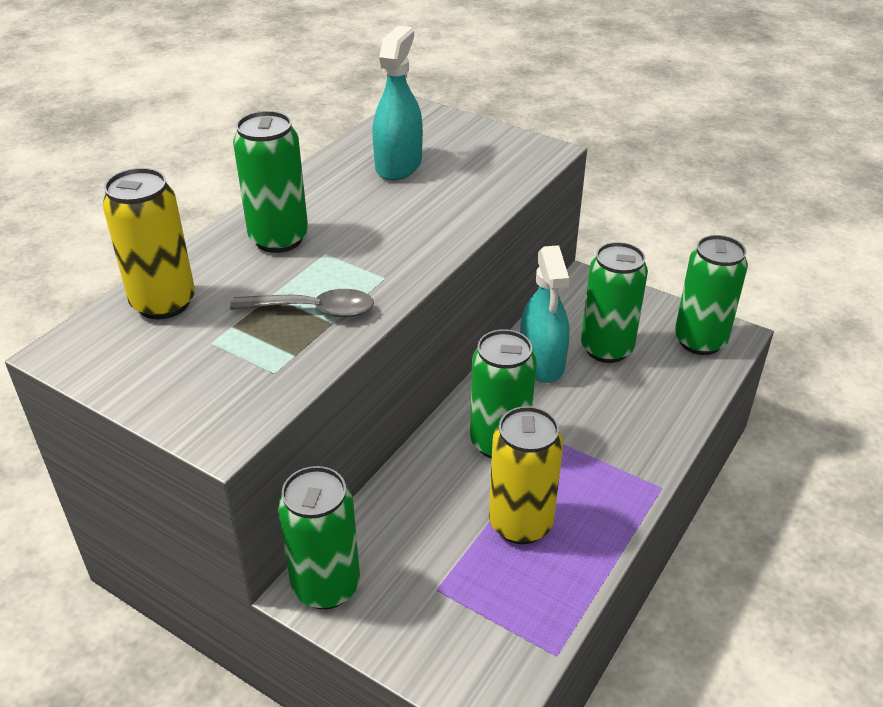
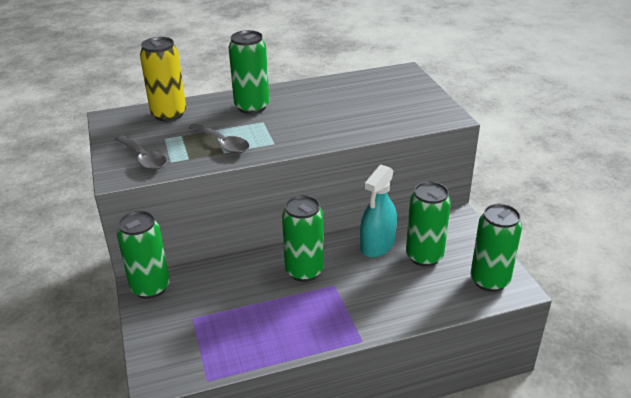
camera: 40 degrees right, 5 degrees down
turquoise spray bottle [372,26,423,181] -> none
yellow can [489,406,563,544] -> none
none -> grey spoon [115,135,167,170]

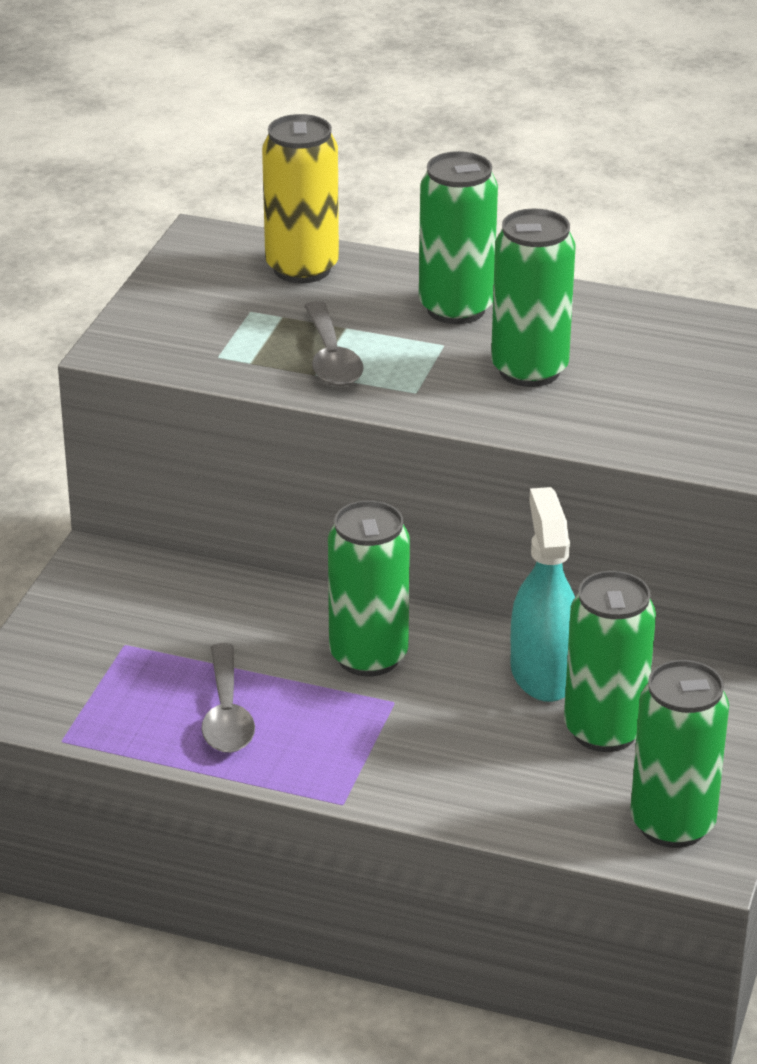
camera: 35 degrees right, 0 degrees up
grey spoon [115,135,167,170] -> grey spoon moved to [201,643,255,753]
green can [117,211,170,299] -> green can moved to [491,209,575,387]
turquoise spray bottle [360,164,397,257] -> turquoise spray bottle turned 105 degrees clockwise [511,487,575,702]

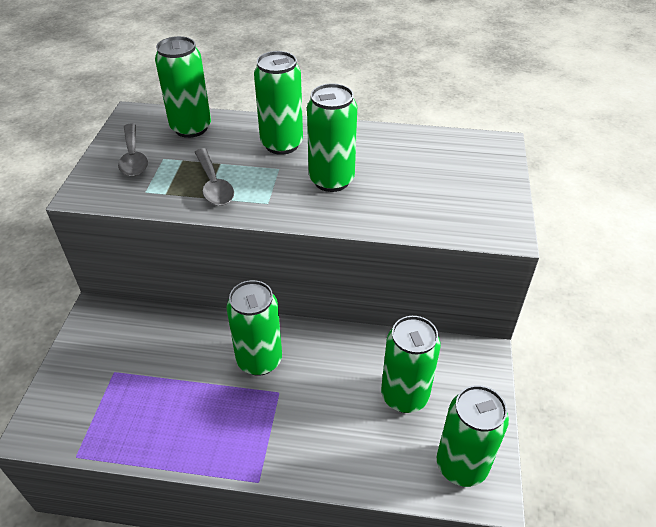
camera: 10 degrees left, 10 degrees up
grey spoon [201,643,255,753] -> grey spoon moved to [118,123,148,177]
yellow can [262,114,339,283] -> green can [155,36,211,138]
turquoise spray bottle [511,487,575,702] -> none

